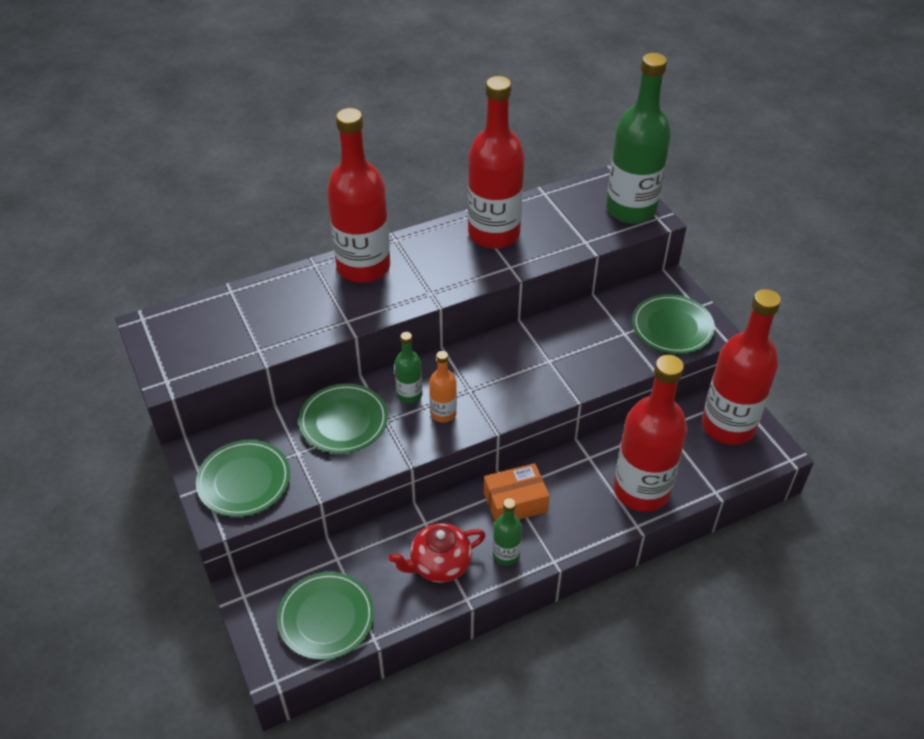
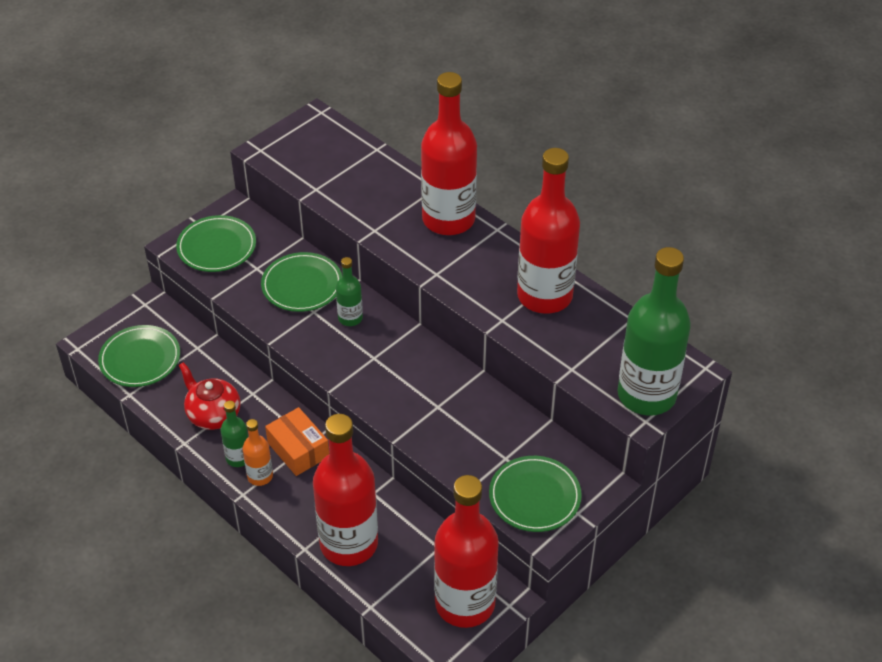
camera: 70 degrees right, 0 degrees up
orange bottle [429,351,457,423] -> orange bottle moved to [242,419,273,486]

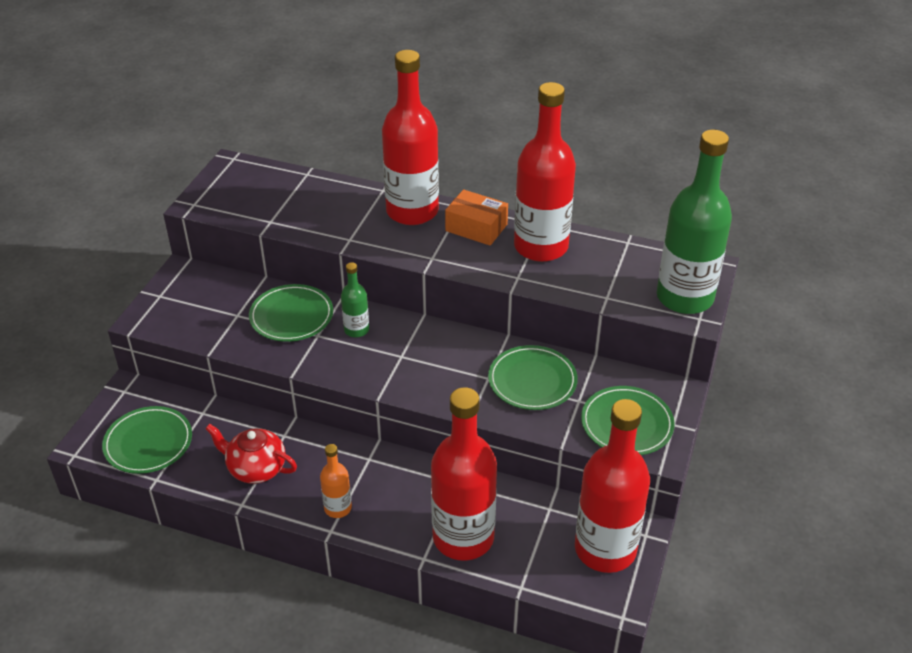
camera: 25 degrees left, 5 degrees down
green plate [176,215,256,272] -> green plate moved to [488,345,578,410]
green bottle [220,401,248,467] -> none
orange box [265,407,329,476] -> orange box moved to [445,189,508,246]

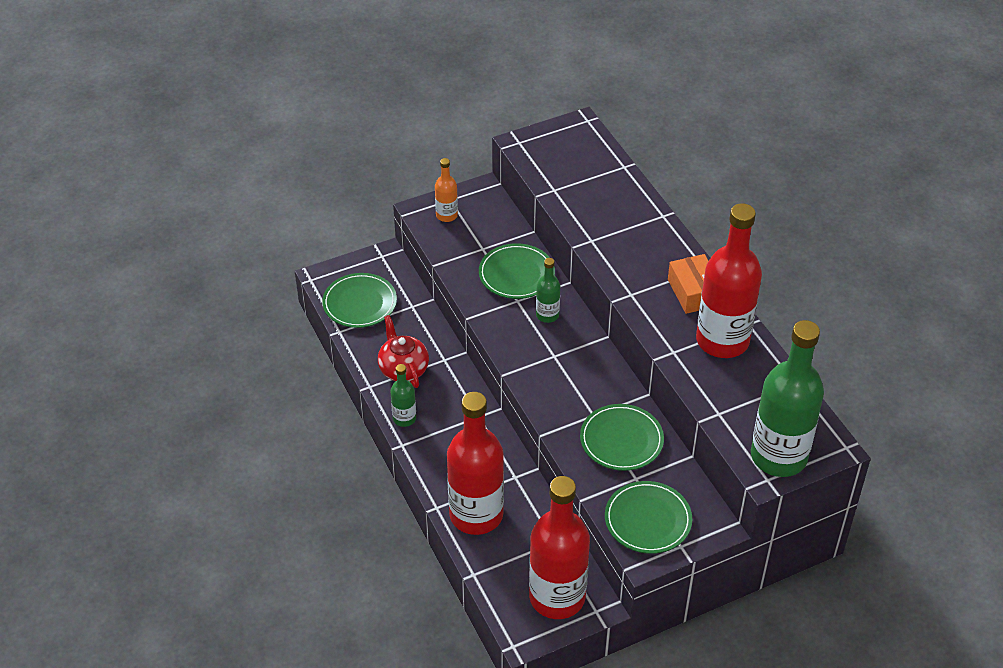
camera: 45 degrees right, 5 degrees up
orange bottle [320,444,352,518] -> orange bottle moved to [435,158,458,222]
red bottle [382,50,439,225] -> none
none -> green bottle [390,364,416,427]

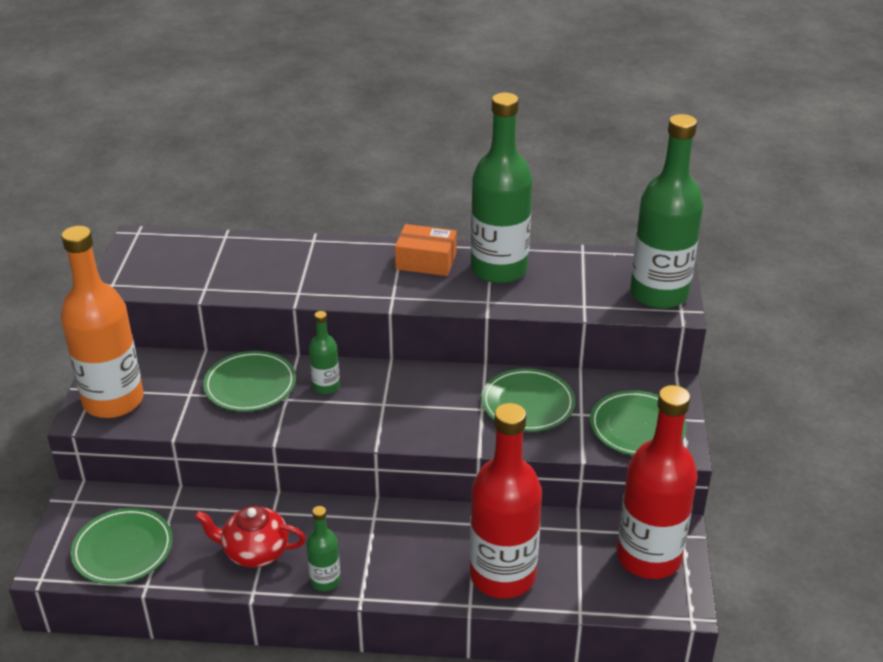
camera: 60 degrees left, 10 degrees down
orange bottle [435,158,458,222] -> orange bottle [61,226,144,418], size x2.18
red bottle [696,203,762,358] -> green bottle [471,93,533,283]

